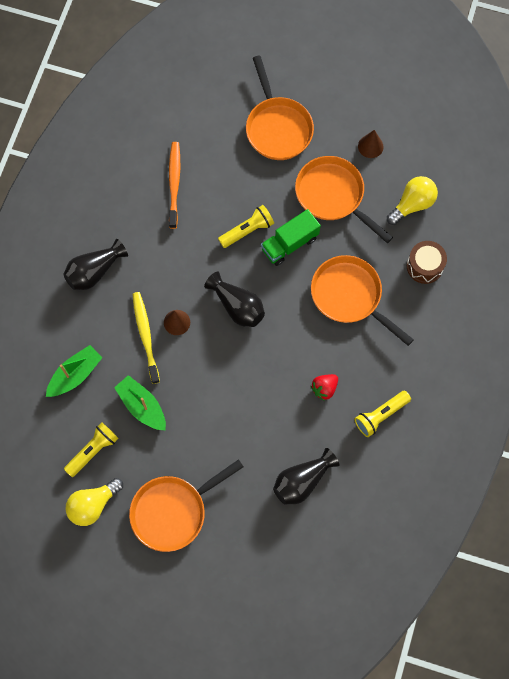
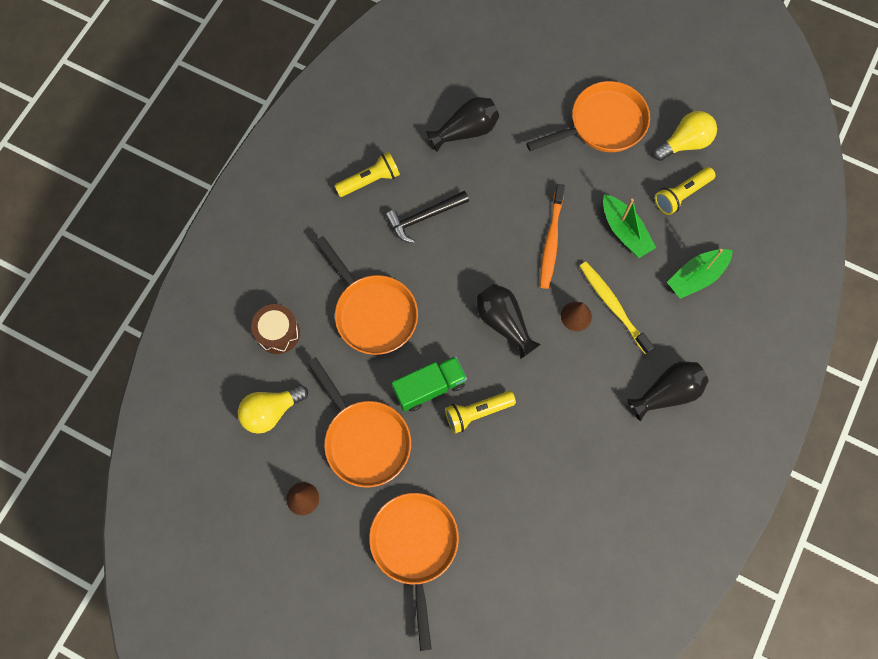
camera: 170 degrees left, 0 degrees up
yellow toothbrush [133,292,160,384] -> yellow toothbrush turned 150 degrees clockwise [580,262,654,354]
orange toothbrush [169,142,180,229] -> orange toothbrush moved to [540,184,565,289]
red strawberry [311,374,338,401] -> black hammer [385,191,469,243]

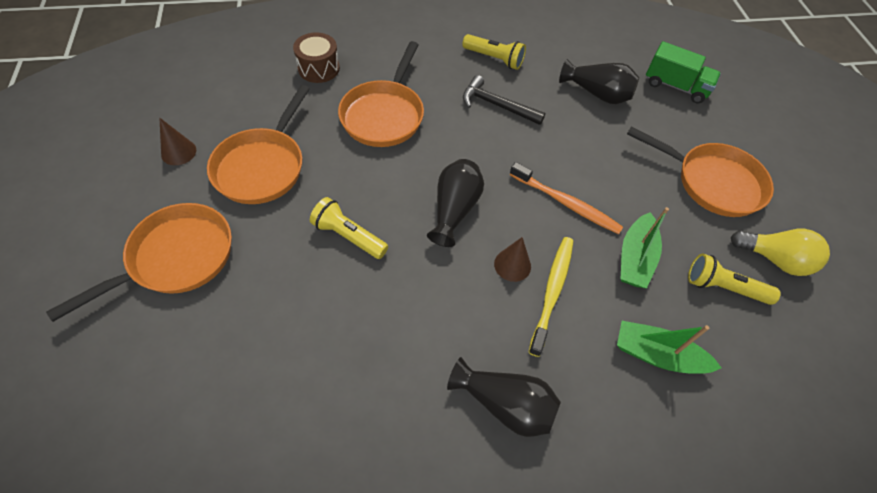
camera: 50 degrees right, 15 degrees down
yellow light bulb [238,385,308,434] -> none
green truck [392,356,467,412] -> green truck moved to [646,41,721,104]
orange toothbrush [540,184,565,289] -> orange toothbrush turned 120 degrees counterclockwise [510,162,623,234]

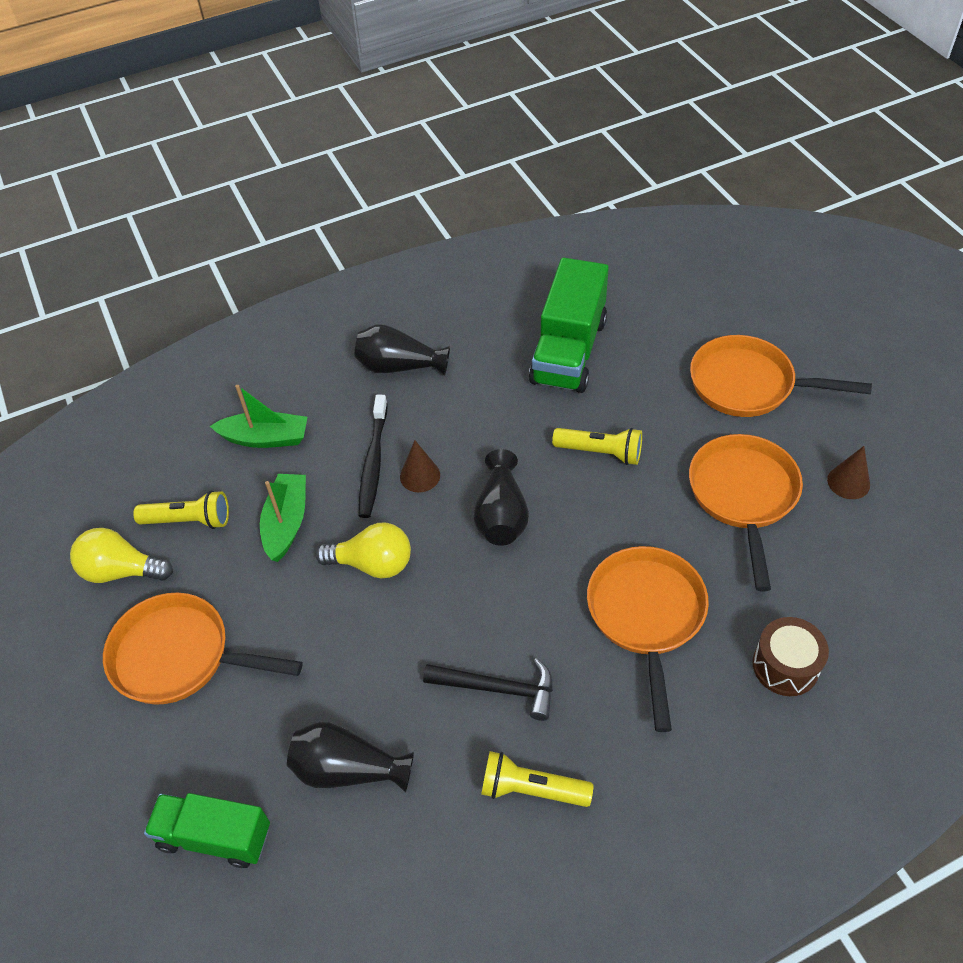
camera: 170 degrees right, 5 degrees down
orange pan [46,203,232,322] -> orange pan turned 75 degrees clockwise [690,335,872,417]
orange toothbrush [510,162,623,234] -> yellow light bulb [316,523,411,578]
yellow toothbrush [528,237,573,357] -> black toothbrush [359,395,388,518]
none -> green truck [529,258,609,393]

